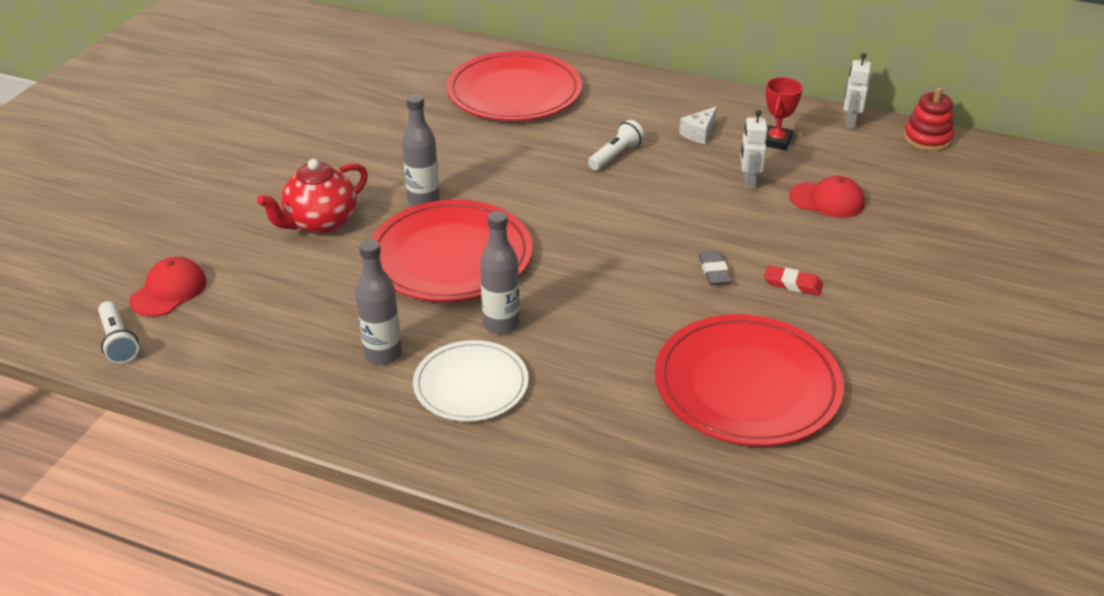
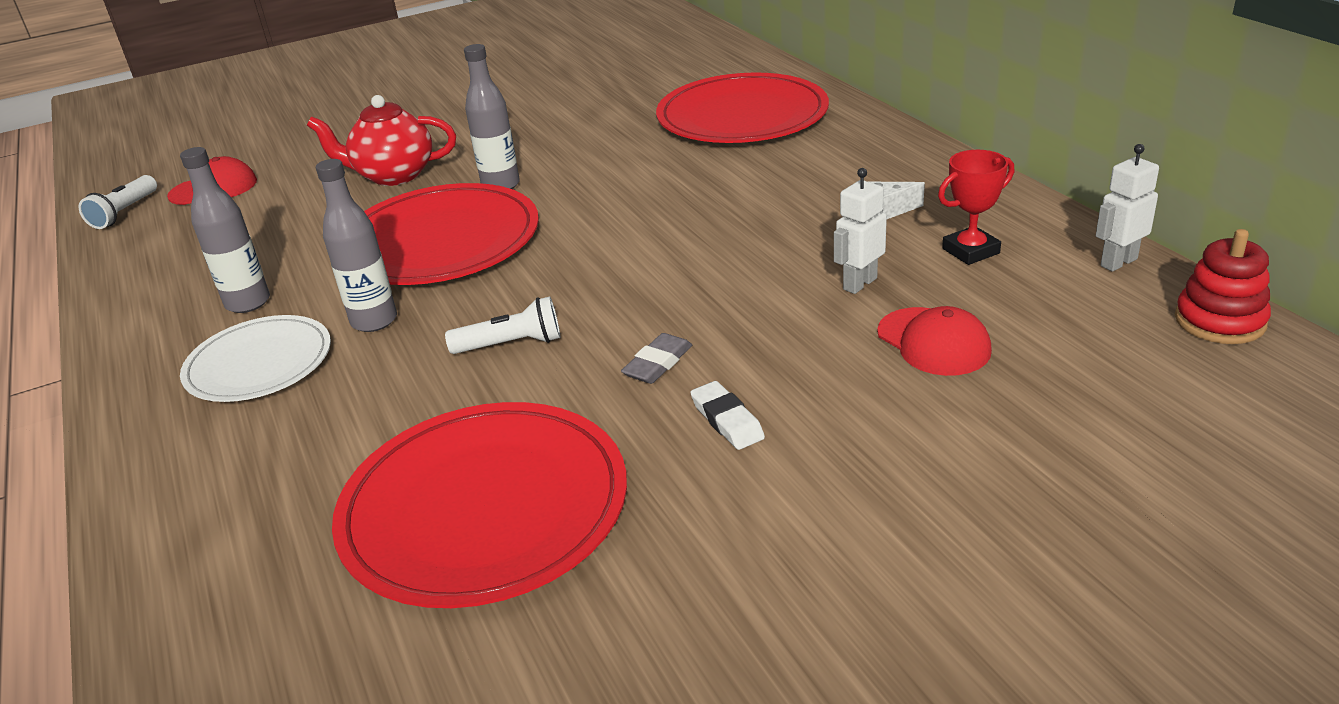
camera: 45 degrees right, 5 degrees down
white flashlight [588,120,645,170] -> white flashlight moved to [445,296,560,354]
red eraser [764,265,823,296] -> white eraser [690,381,765,450]

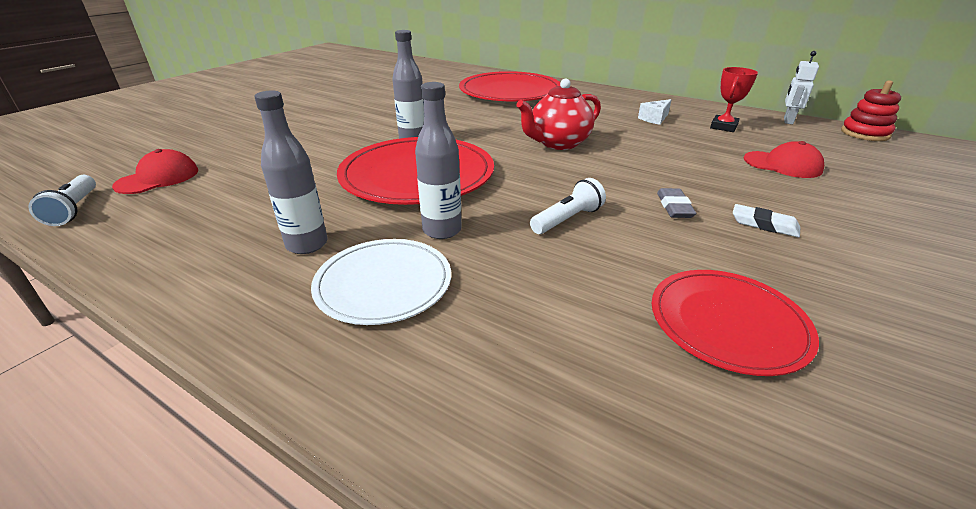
camera: 35 degrees left, 0 degrees up
red teapot [307,95,456,186] -> red teapot moved to [516,78,601,150]
red plate [332,402,627,608] -> red plate [652,270,819,376], size x0.62
white robot [834,168,887,294] -> none

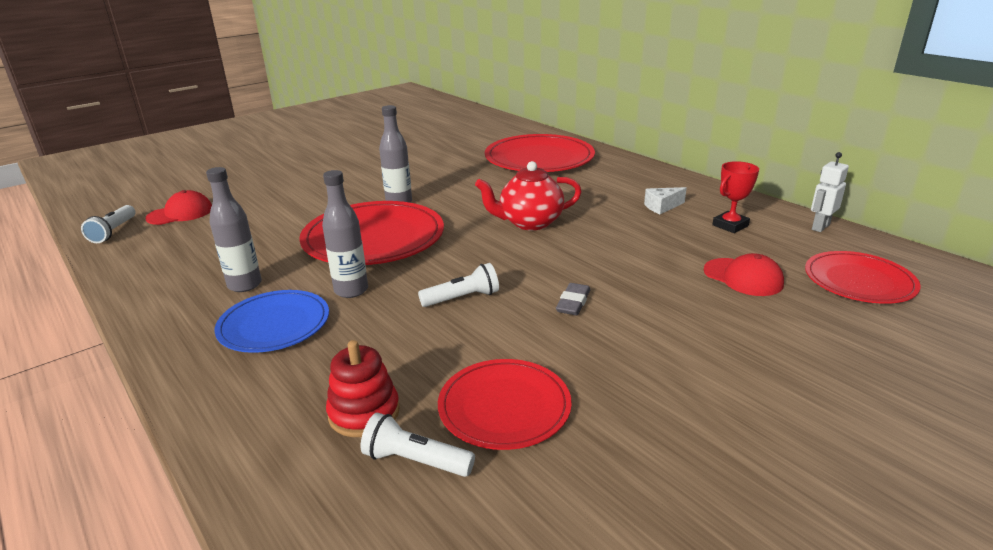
camera: 20 degrees right, 5 degrees down
white plate [311,239,451,325] -> blue plate [215,290,329,353]
white eraser [733,204,800,237] -> none
red stacking toy [841,80,901,141] -> red stacking toy moved to [326,340,400,437]
none -> white flashlight [360,413,475,477]
none -> red plate [805,251,921,304]

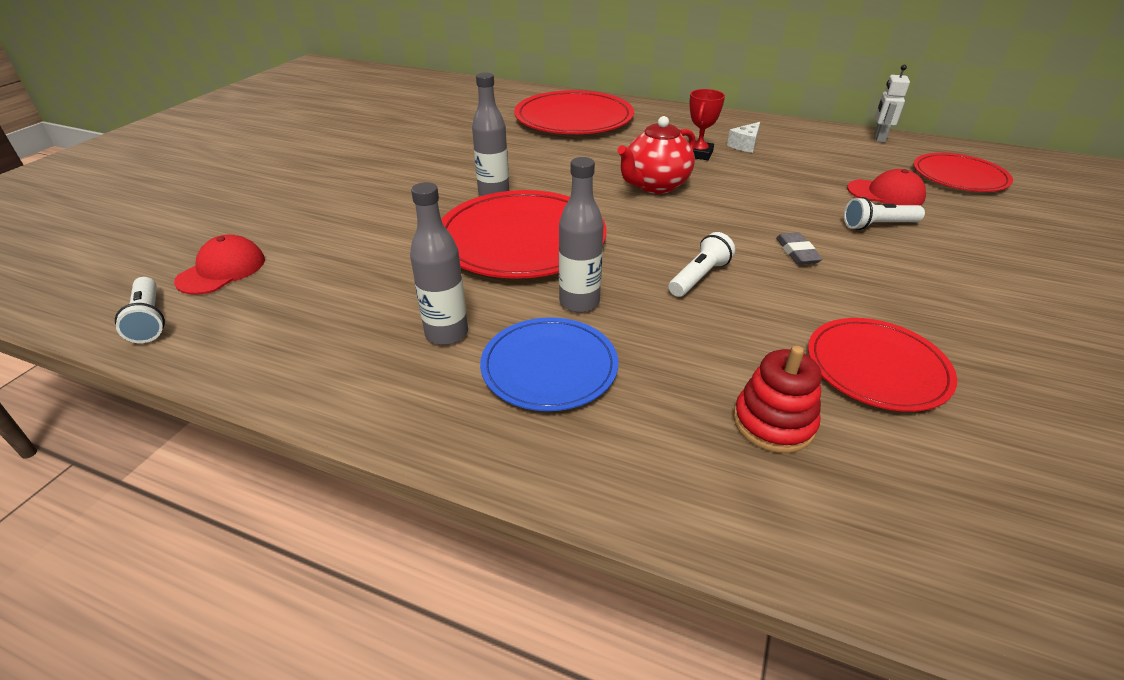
camera: 30 degrees left, 10 degrees up
white flashlight [360,413,475,477] -> white flashlight moved to [844,197,925,230]
red trophy [712,161,759,233] -> red trophy moved to [690,89,725,160]

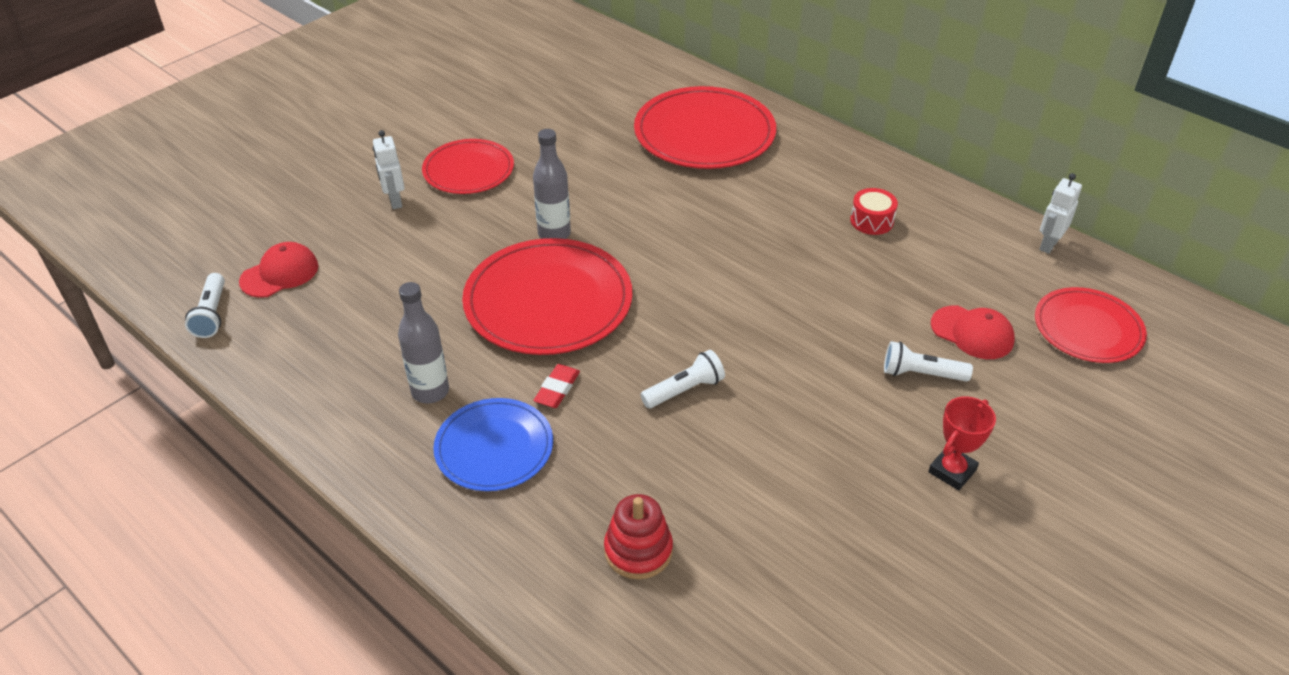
camera: 20 degrees right, 5 degrees up
grey bottle [559,157,604,313] -> red eraser [533,364,580,408]
red teapot [617,116,696,194] -> none
red trophy [690,89,725,160] -> red trophy moved to [928,396,996,491]
white cheese [727,122,760,153] -> red drum [850,188,898,235]
grey eraser [776,232,822,265] -> none
red plate [808,318,957,412] -> red plate moved to [422,139,514,194]
none -> white robot [373,130,405,209]

